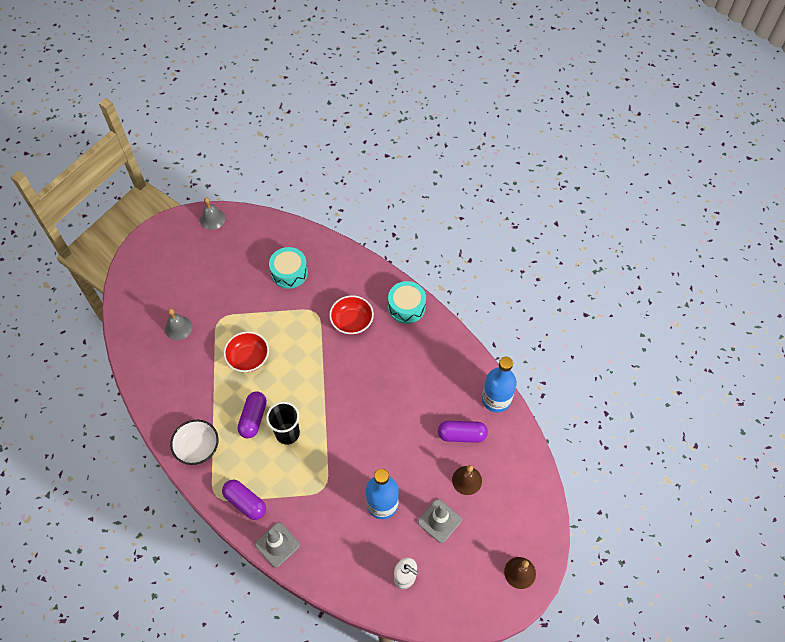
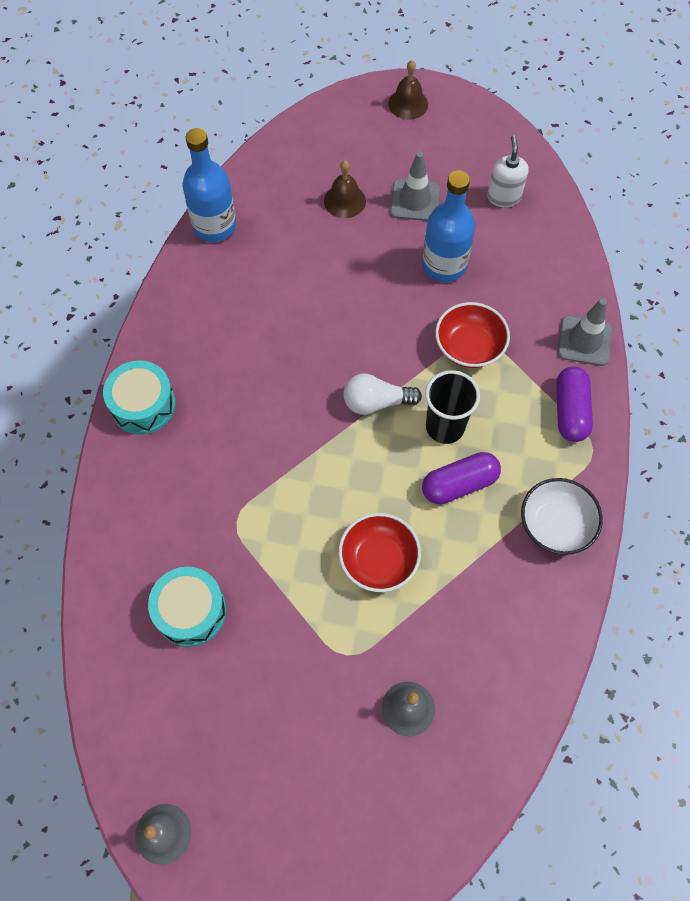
camera: 125 degrees left, 5 degrees up
red bowl [329,295,374,335] -> red bowl moved to [435,302,510,368]
purple capsule [438,421,488,443] -> none
none -> white light bulb [343,374,422,415]

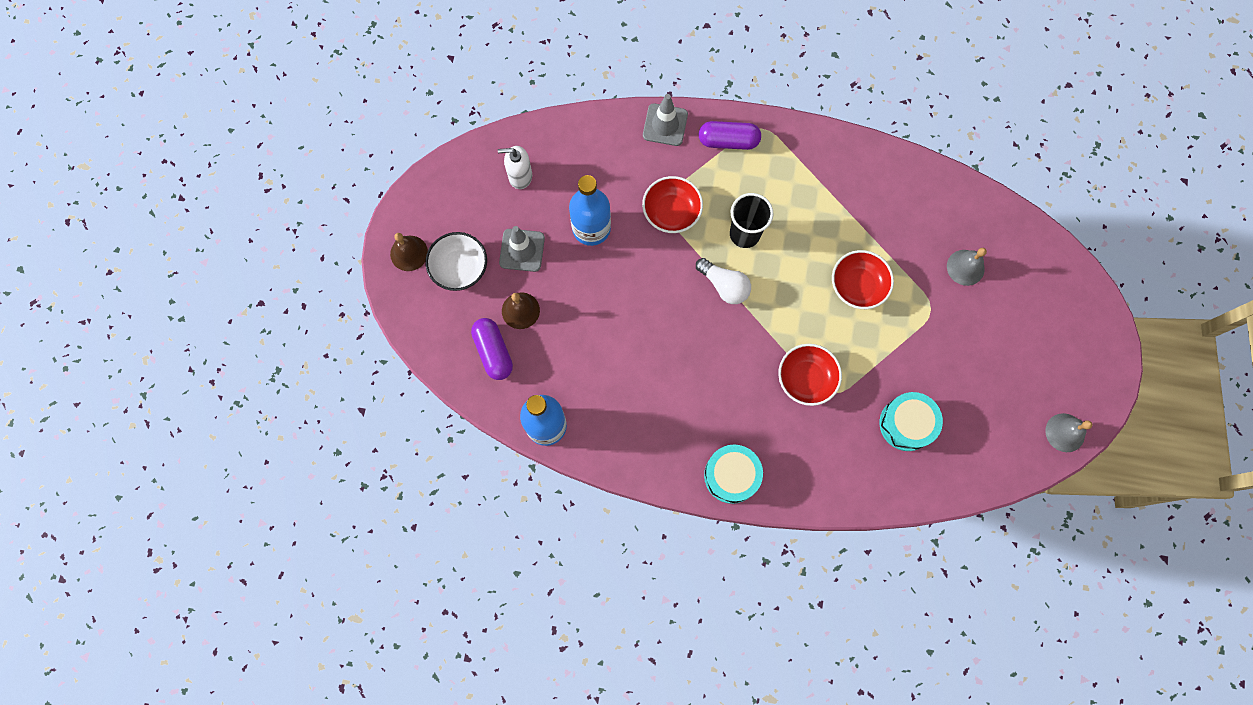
camera: 90 degrees left, 10 degrees up
white light bulb [343,374,422,415] -> white light bulb turned 45 degrees counterclockwise [696,258,751,304]
purple capsule [422,452,501,504] -> purple capsule moved to [471,318,513,380]
white bowl [521,478,603,555] -> white bowl moved to [425,232,487,291]
none -> red bowl [778,344,842,406]

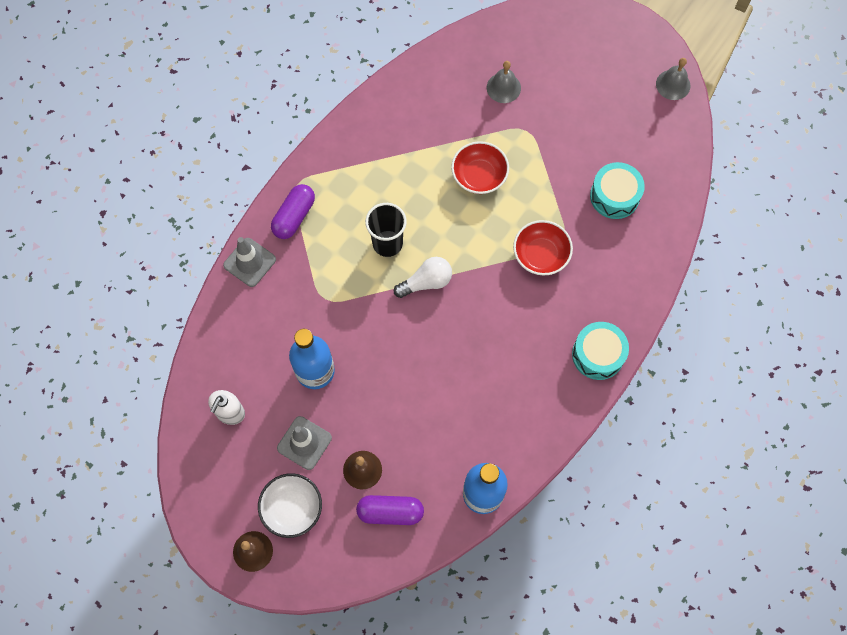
camera: 65 degrees left, 5 degrees down
red bowl [642,176,703,233] -> none

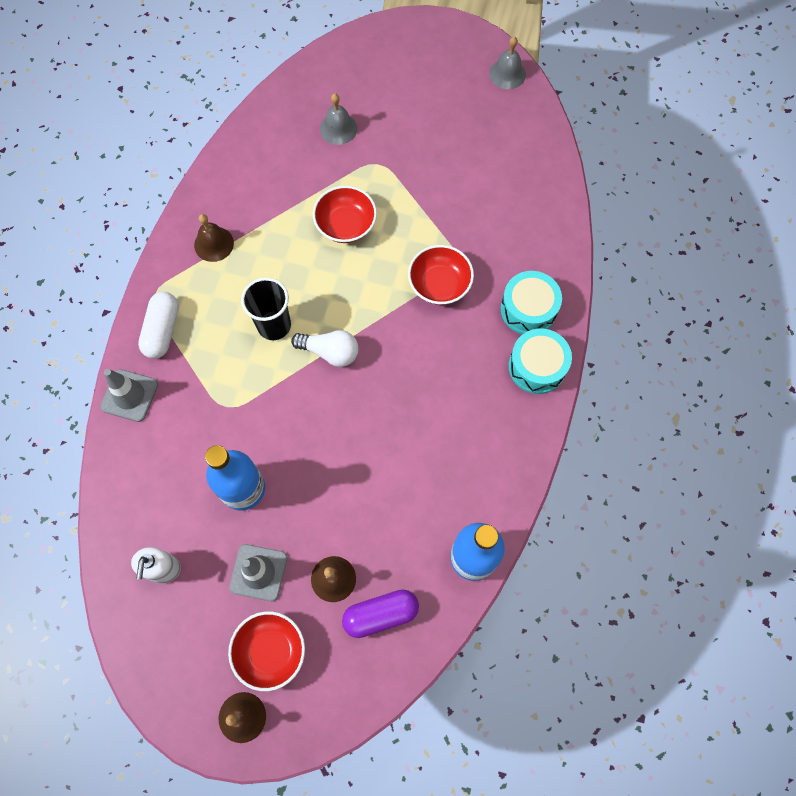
camera: 20 degrees left, 0 degrees up
white bowl [258,473,322,538] -> red bowl [228,611,305,691]
purple capsule [271,184,315,239] -> white capsule [138,292,179,359]
white light bulb [394,257,452,298] -> white light bulb turned 60 degrees clockwise [291,330,358,367]
turquoise drum [590,162,645,219] -> turquoise drum moved to [501,271,562,334]
none -> brown bell [194,214,234,262]

